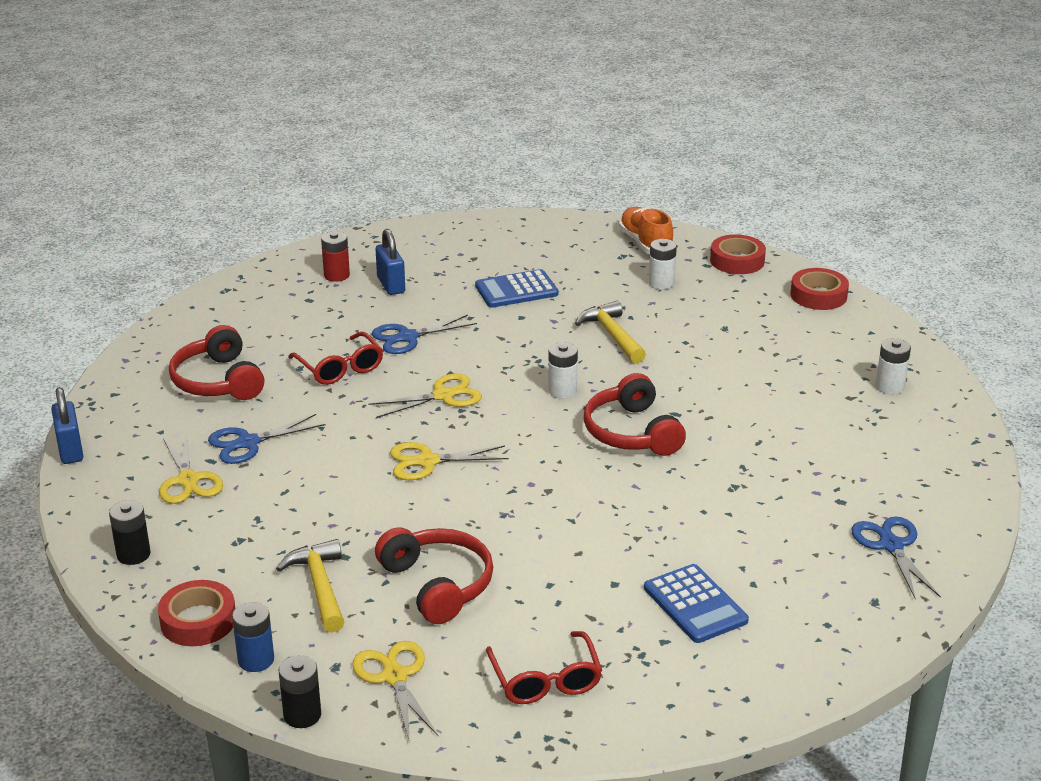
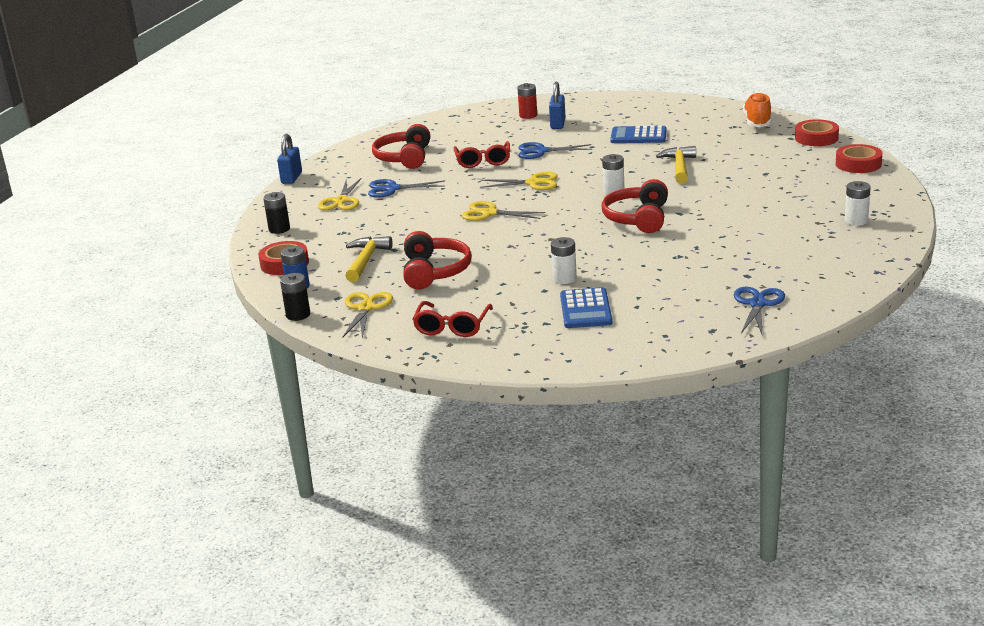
camera: 30 degrees right, 5 degrees down
white battery [648,239,677,290] -> white battery moved to [551,237,577,284]

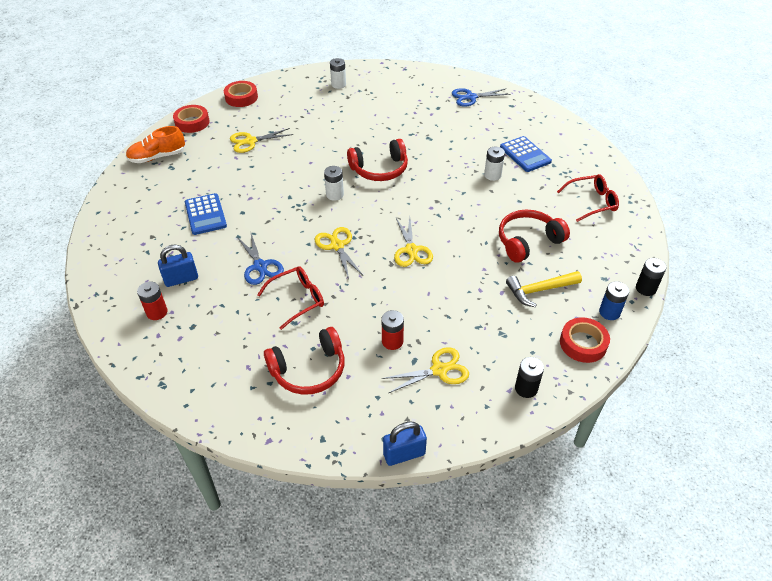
camera: 120 degrees left, 20 degrees up
yellow scissors [342,292,393,338] -> yellow scissors moved to [230,128,293,153]
blue scissors [368,179,445,198] -> red battery [382,310,404,350]
blue calculator [560,287,612,328] -> blue calculator turned 90 degrees clockwise [500,136,552,172]
yellow hammer [656,146,696,184] -> none

